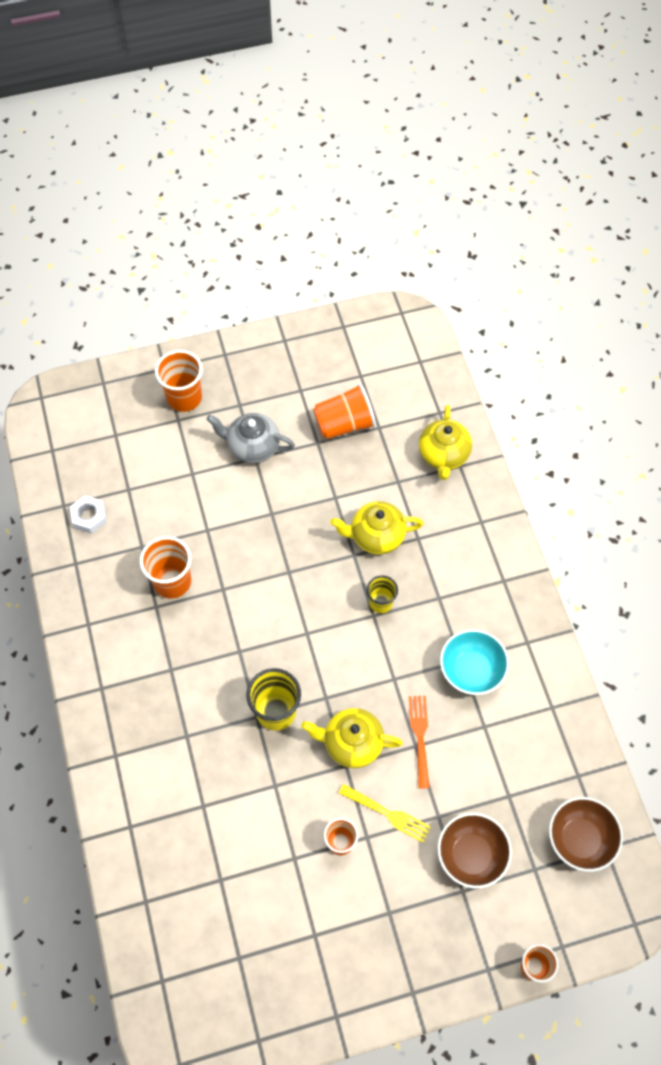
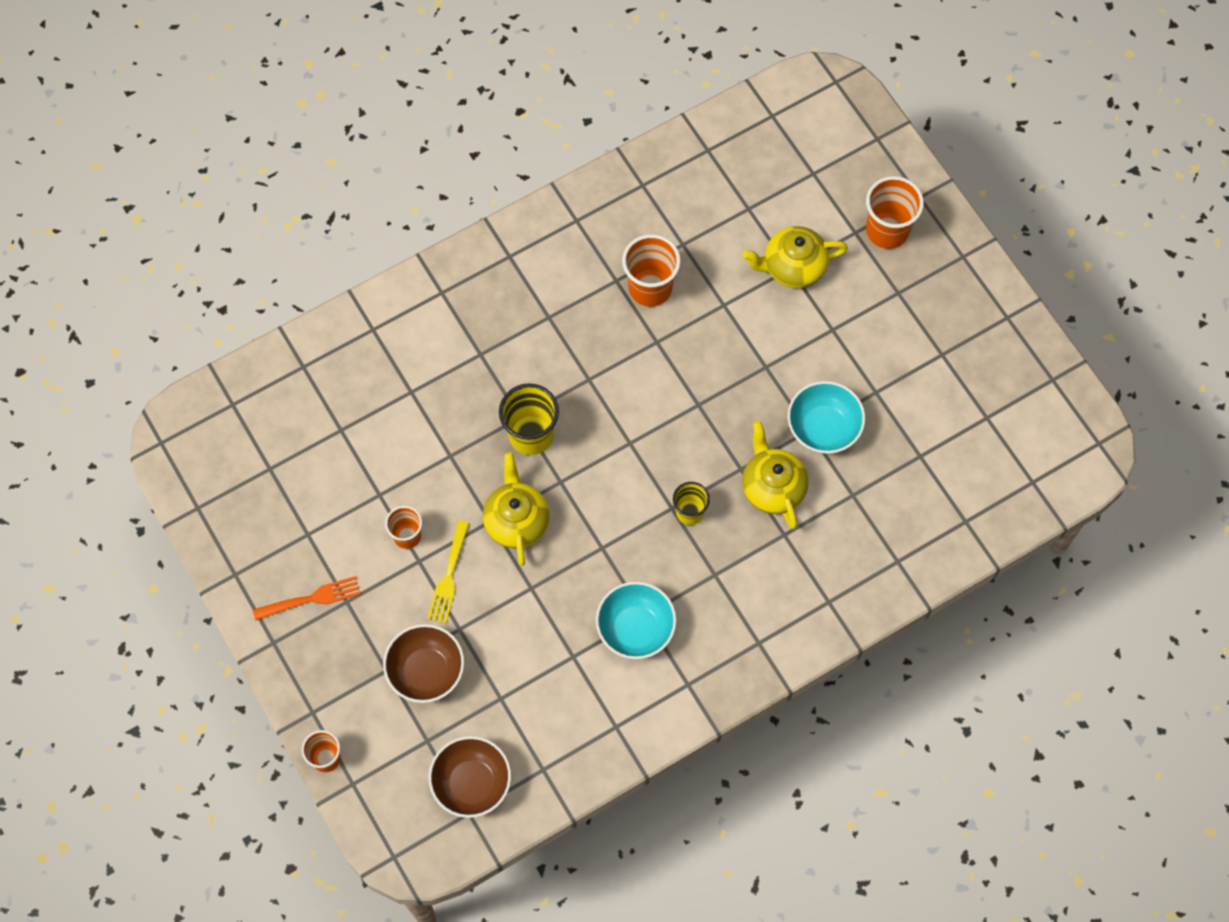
camera: 75 degrees right, 5 degrees up
white nut [70,496,107,534] -> none
grey teapot [207,413,295,464] -> none
orange cup [313,383,376,439] -> none
orange fork [409,696,430,788] -> orange fork moved to [253,576,361,620]
yellow teapot [419,405,472,480] -> yellow teapot moved to [742,226,848,288]
none -> turquoise bowl [788,381,865,454]

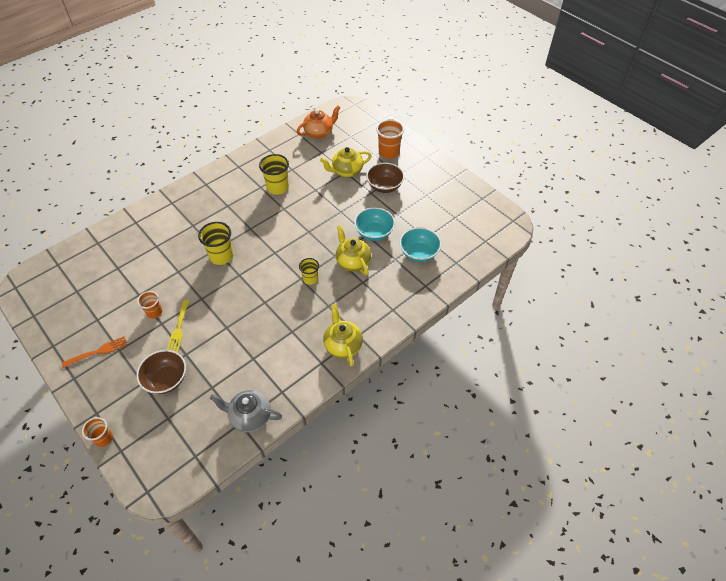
camera: 10 degrees left, 15 degrees down
brown bowl [429,736,511,818] -> brown bowl moved to [366,163,404,193]
yellow teapot [483,452,550,566] -> yellow teapot moved to [323,304,363,366]
turquoise bowl [596,582,677,659] -> turquoise bowl moved to [400,227,441,262]
orange cup [622,234,681,307] -> yellow cup [259,154,289,195]
none -> grey teapot [210,390,282,432]
none -> orange teapot [297,106,340,139]

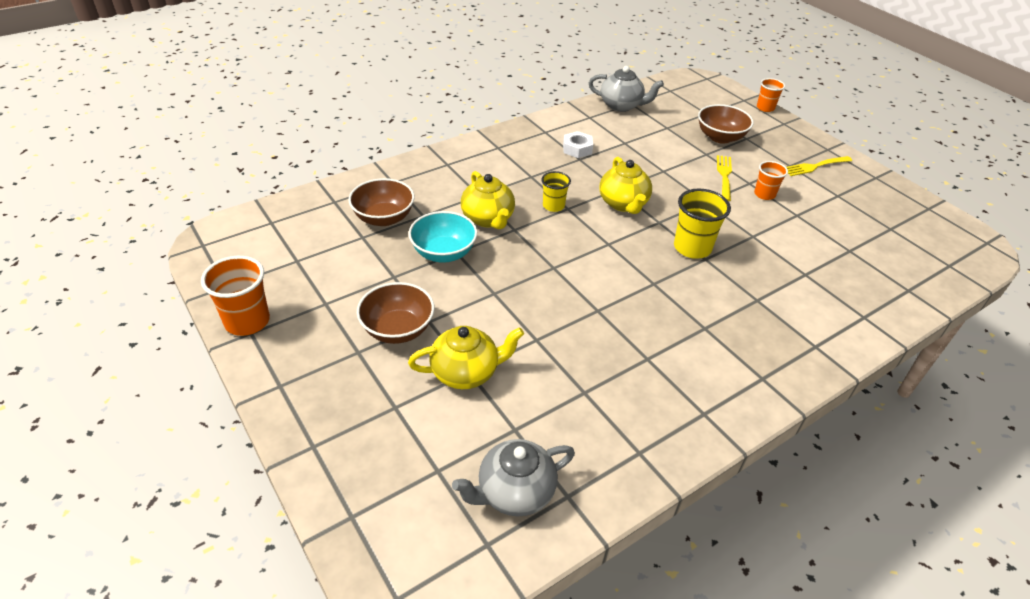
camera: 175 degrees left, 10 degrees down
orange fork [62,336,127,368] -> yellow fork [786,156,852,176]
yellow cup [259,154,289,195] -> none
orange teapot [297,106,340,139] -> grey teapot [452,439,575,516]
yellow teapot [323,304,363,366] -> yellow teapot moved to [599,157,652,214]
orange cup [376,119,404,159] -> orange cup moved to [201,256,270,336]
turquoise bowl [400,227,441,262] -> brown bowl [349,178,415,226]
none -> white nut [563,131,593,158]

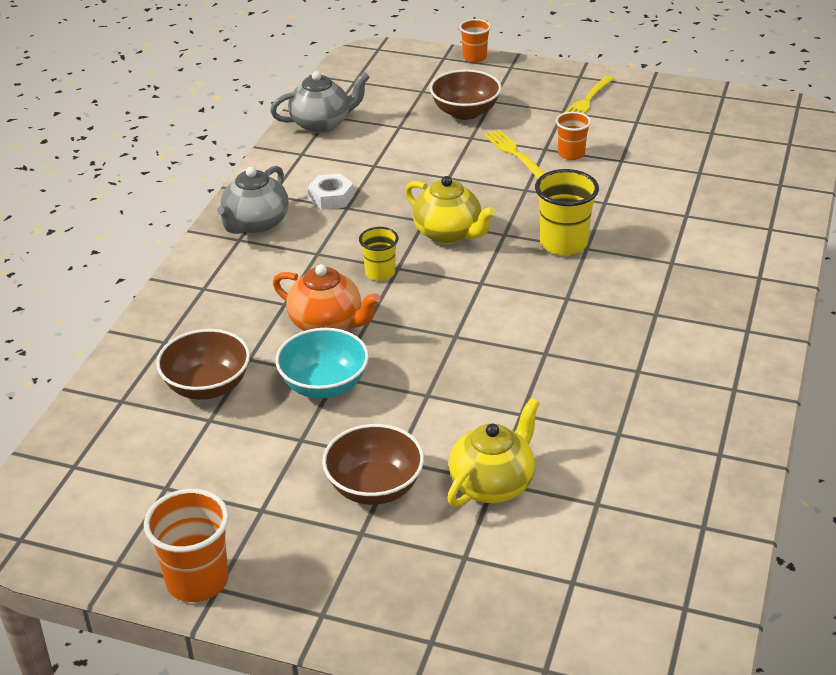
camera: 35 degrees left, 5 degrees down
grey teapot [452,439,575,516] -> grey teapot moved to [217,166,289,234]
yellow teapot [461,171,515,229] -> orange teapot [273,264,380,331]

